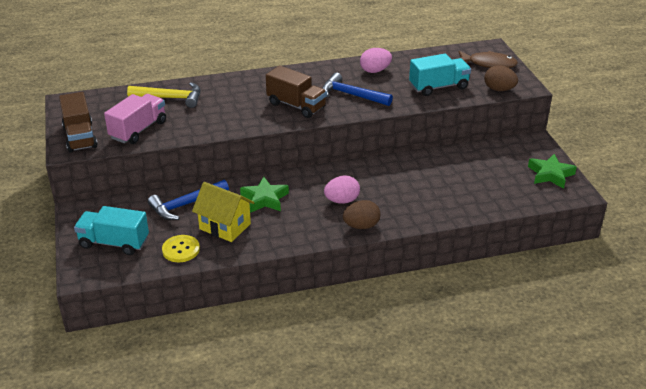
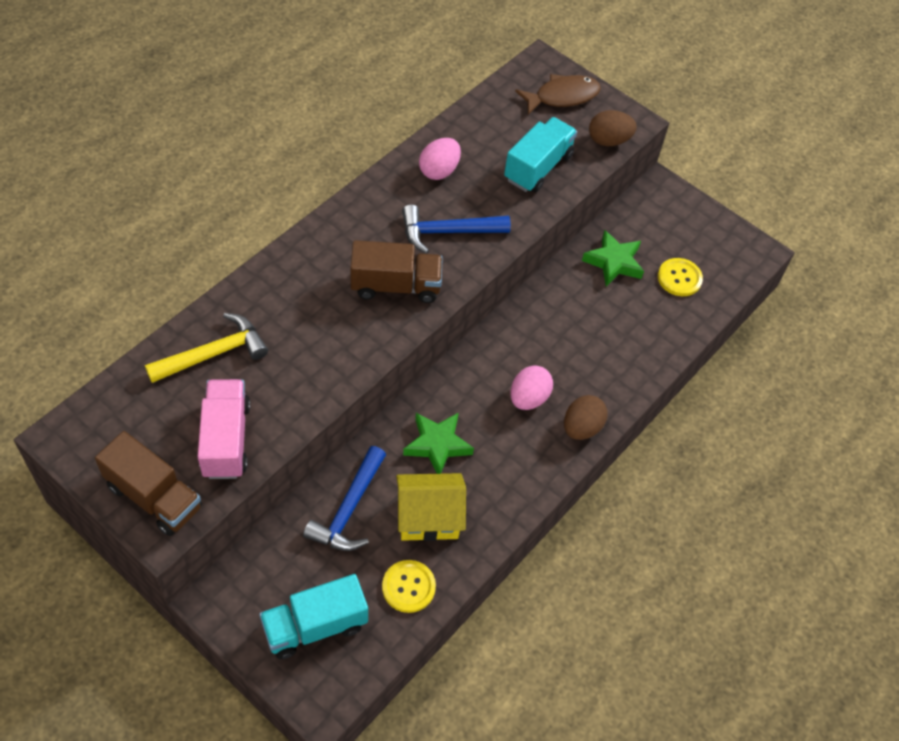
camera: 40 degrees left, 20 degrees up
green star [528,154,577,189] -> green star moved to [582,230,644,286]
none -> yellow button [658,258,703,296]

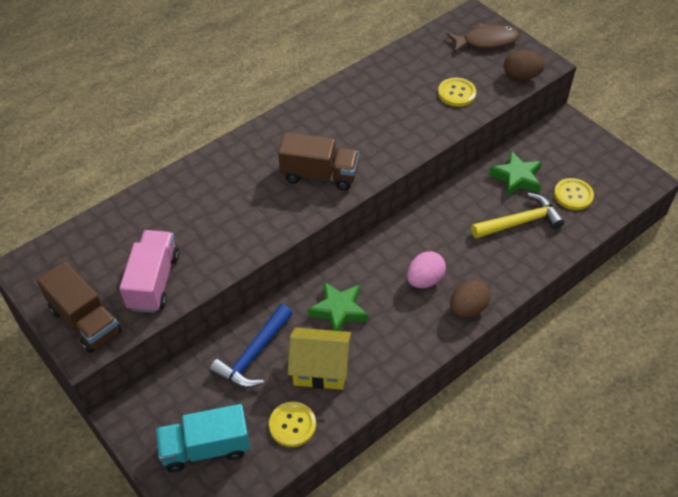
camera: 15 degrees right, 5 degrees down
yellow hammer [145,313,268,383] -> yellow hammer moved to [471,193,565,239]
blue hammer [402,205,511,254] -> none
pink egg [419,138,461,180] -> none
turquoise truck [504,117,577,193] -> yellow button [438,78,476,107]

